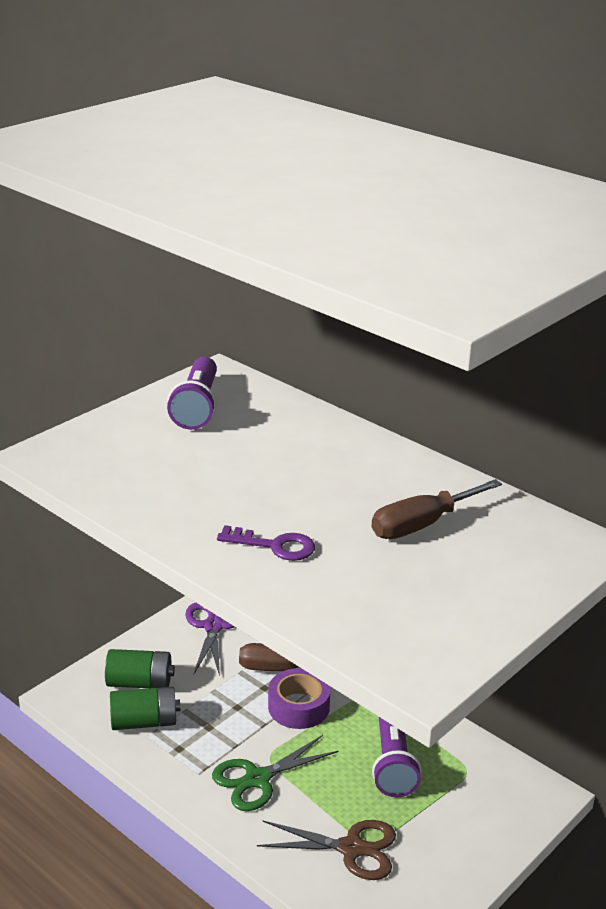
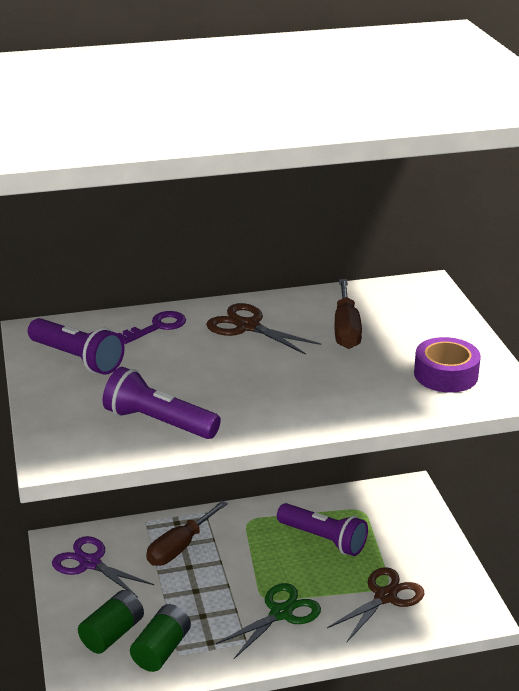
camera: 55 degrees left, 0 degrees up
green scissors [212,735,339,811] -> green scissors turned 135 degrees counterclockwise [216,583,321,659]
purple key [217,525,315,561] -> purple key moved to [118,311,186,344]
purple tape [268,668,330,729] -> purple tape moved to [414,337,481,393]
none -> purple flashlight [103,367,221,439]
none -> brown scissors [206,303,321,355]

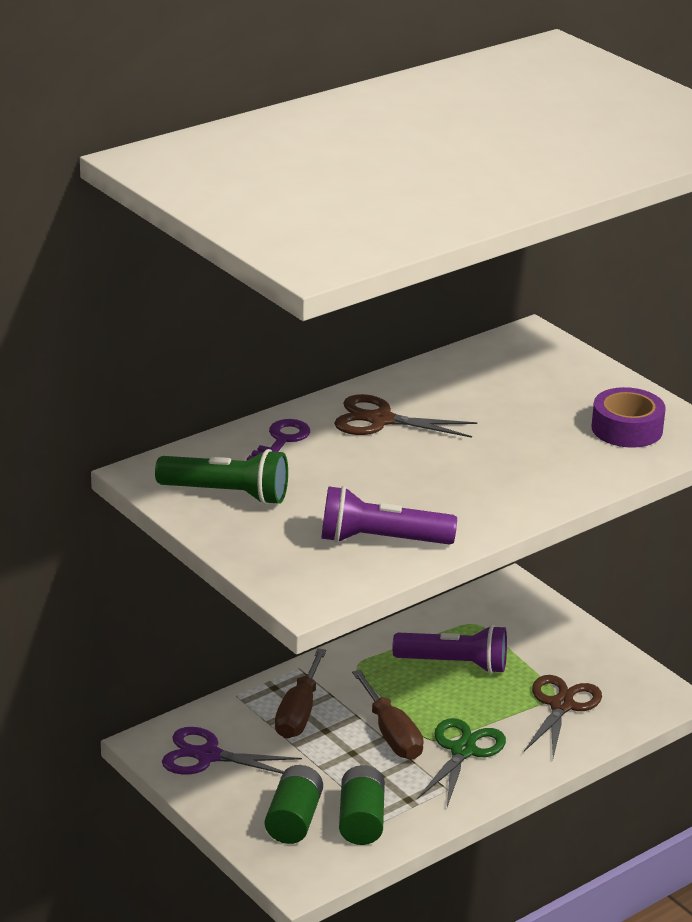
camera: 25 degrees left, 0 degrees up
purple flashlight [28,318,125,375] -> green flashlight [155,449,288,505]
brown screwdriver [335,279,362,349] -> brown screwdriver moved to [352,670,423,760]

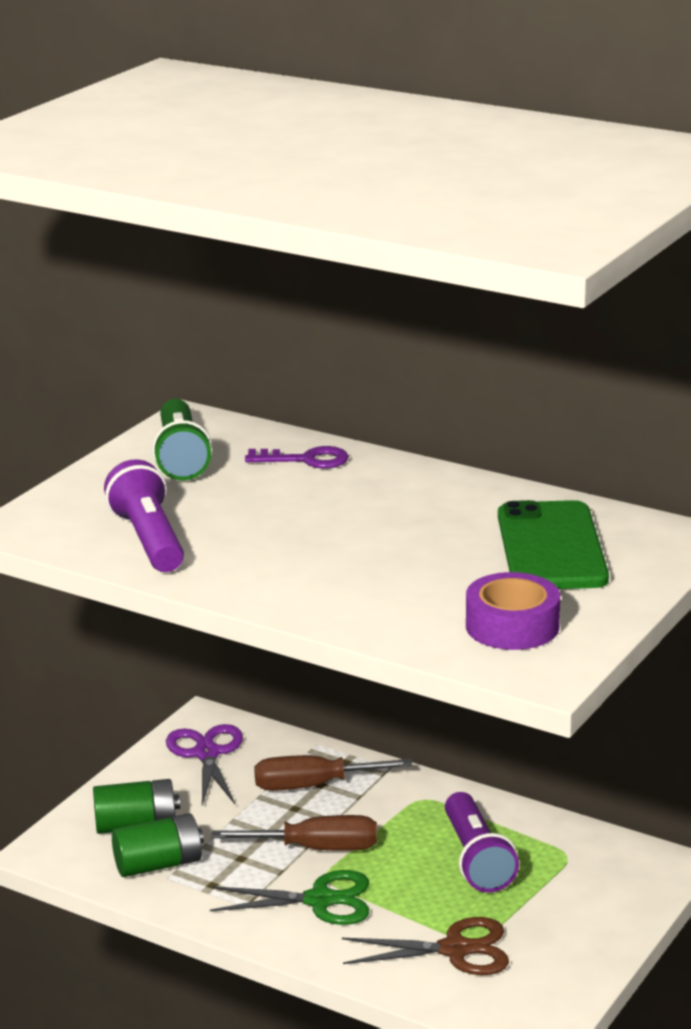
camera: 70 degrees right, 5 degrees down
brown scissors [334,394,477,438] -> none
brown screwdriver [352,670,423,760] -> brown screwdriver turned 135 degrees counterclockwise [212,815,377,851]
none -> green phone [498,500,609,589]

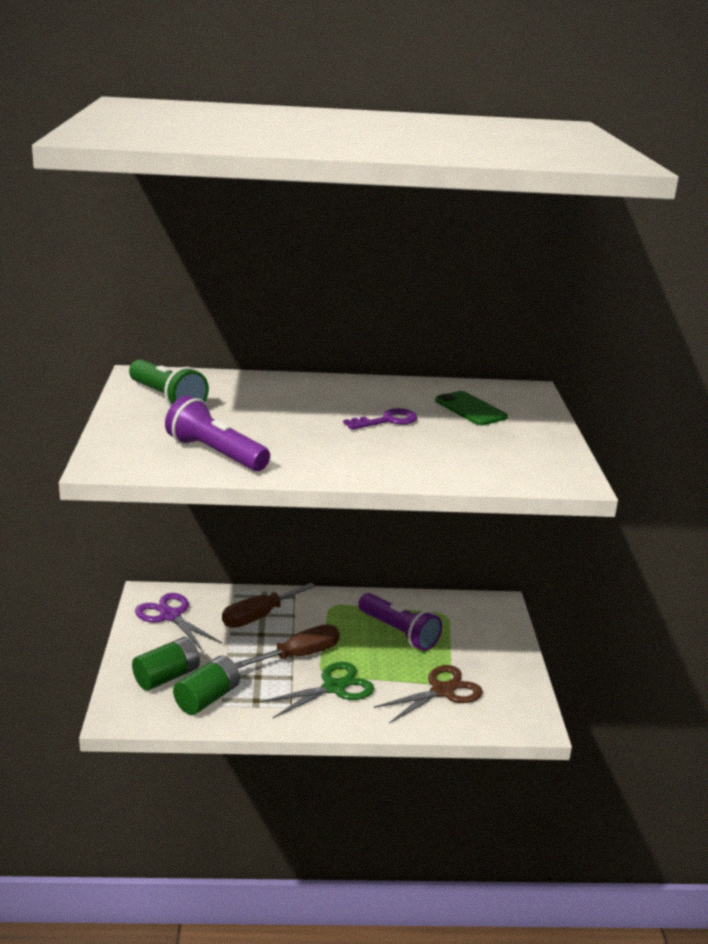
camera: 35 degrees left, 0 degrees up
purple key [245,446,349,469] -> purple key moved to [343,408,417,430]
purple tape [466,572,560,650] -> none
green phone [498,500,609,589] -> green phone [435,391,508,425], size x0.62

